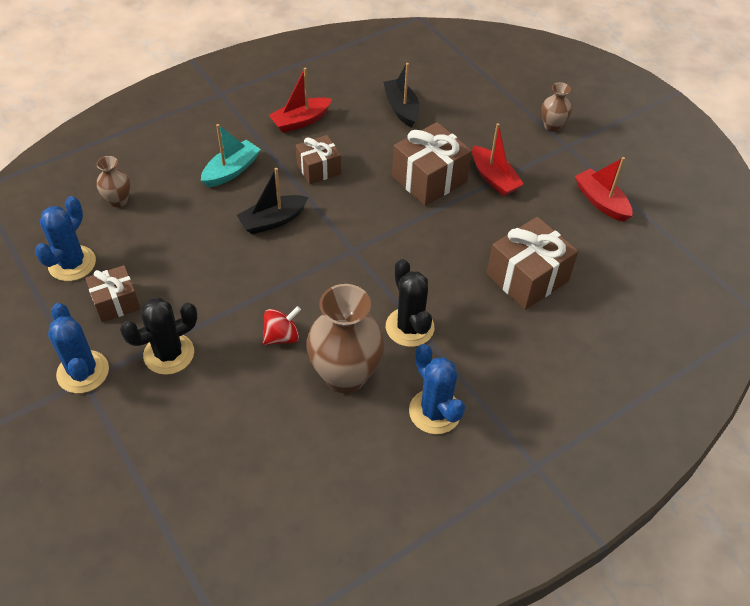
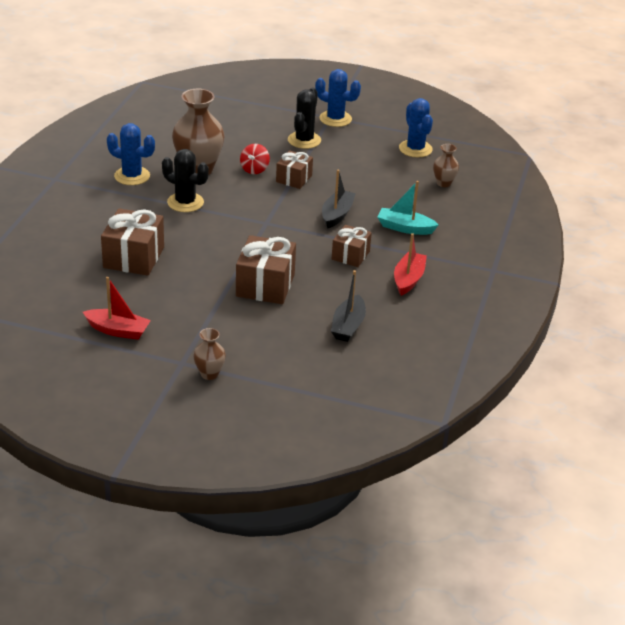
camera: 140 degrees right, 15 degrees down
brown gift [85,265,140,322] -> brown gift moved to [276,150,313,189]
turquoise boat [201,124,261,187] -> turquoise boat turned 105 degrees clockwise [377,181,439,235]
black boat [383,63,419,128] -> black boat turned 75 degrees clockwise [331,270,366,342]
red boat [472,123,524,196] -> none

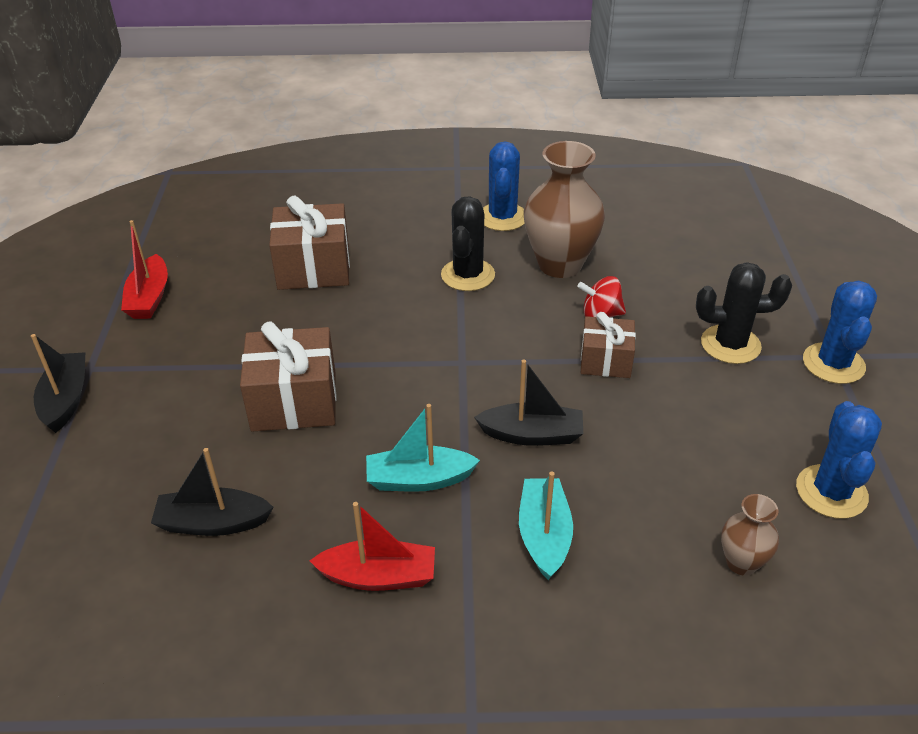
camera: 75 degrees right, 5 degrees up
brown vase [193,328,226,380] -> black boat [31,334,85,433]
brown gift [332,225,372,267] -> turquoise boat [366,404,480,492]
blue cactus [399,98,433,157] -> blue cactus turned 45 degrees counterclockwise [796,401,882,519]

